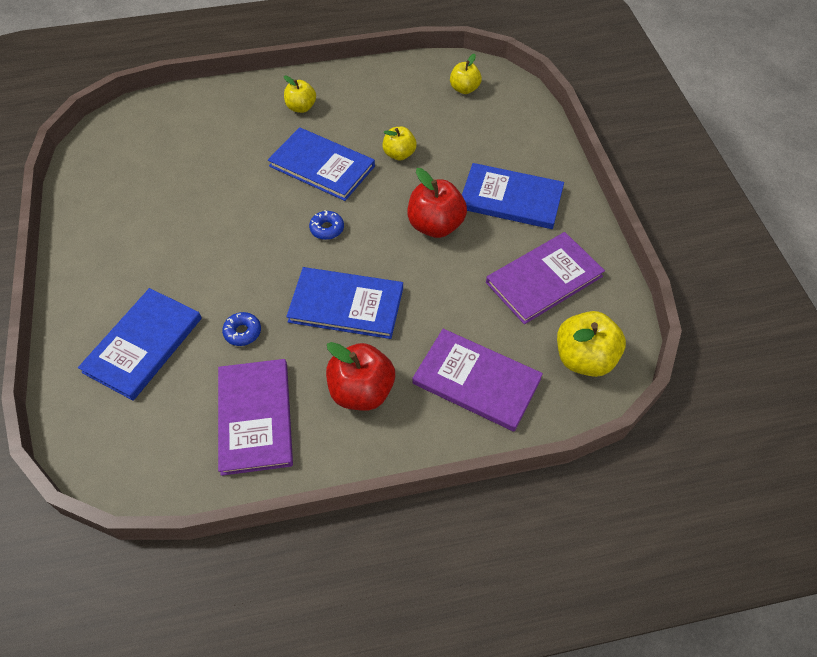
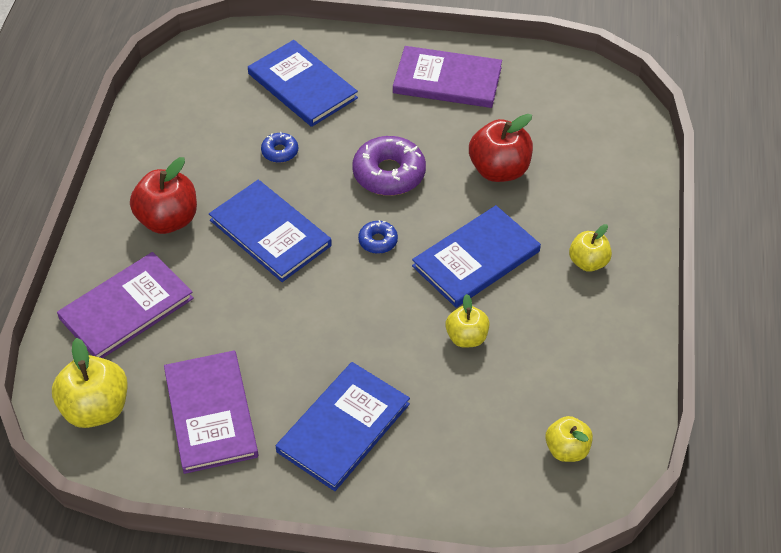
camera: 110 degrees right, 5 degrees down
purple book [218,359,293,476] -> purple book moved to [393,46,502,108]
blue book [286,267,403,339] -> blue book turned 75 degrees counterclockwise [209,180,332,282]
red apple [407,168,467,238] -> red apple moved to [469,114,533,182]
none -> purple donut [352,136,426,196]

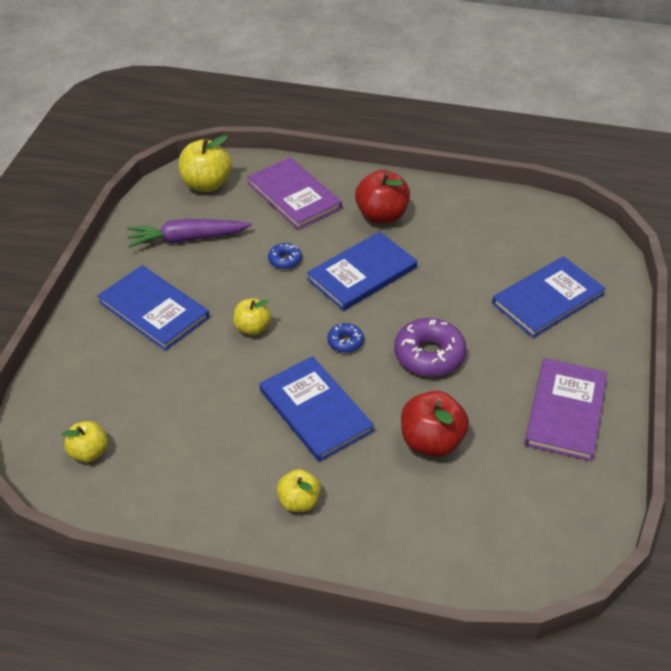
camera: 95 degrees right, 5 degrees down
purple book [164,351,258,474] -> purple carrot [127,219,252,247]
blue donut [261,132,298,163] -> blue donut moved to [268,243,302,269]
yellow apple [445,294,490,348] -> yellow apple moved to [233,298,271,335]

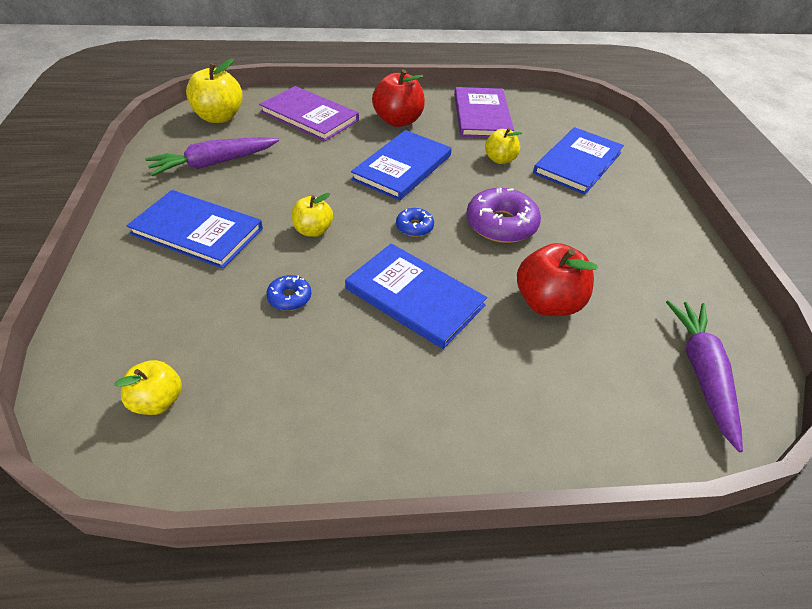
camera: 20 degrees left, 0 degrees up
blue donut [268,243,302,269] -> blue donut moved to [266,275,311,311]
yellow apple [277,469,321,512] -> yellow apple moved to [485,128,522,164]
purple book [524,358,607,461] -> purple book moved to [454,87,514,138]
none -> purple carrot [666,300,743,452]

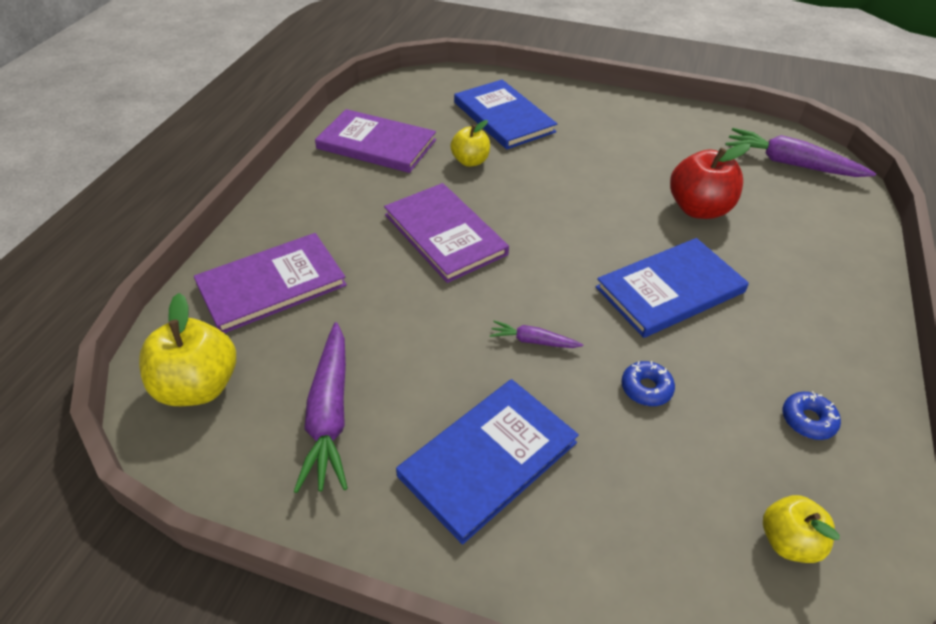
camera: 65 degrees left, 0 degrees up
yellow apple [291,193,333,237] -> purple carrot [490,321,583,348]
blue book [351,130,452,200] -> purple book [384,183,509,283]
red apple [372,69,425,127] -> none
blue donut [396,208,434,237] -> blue donut moved to [782,391,841,440]
purple donut [466,188,541,243] -> none

